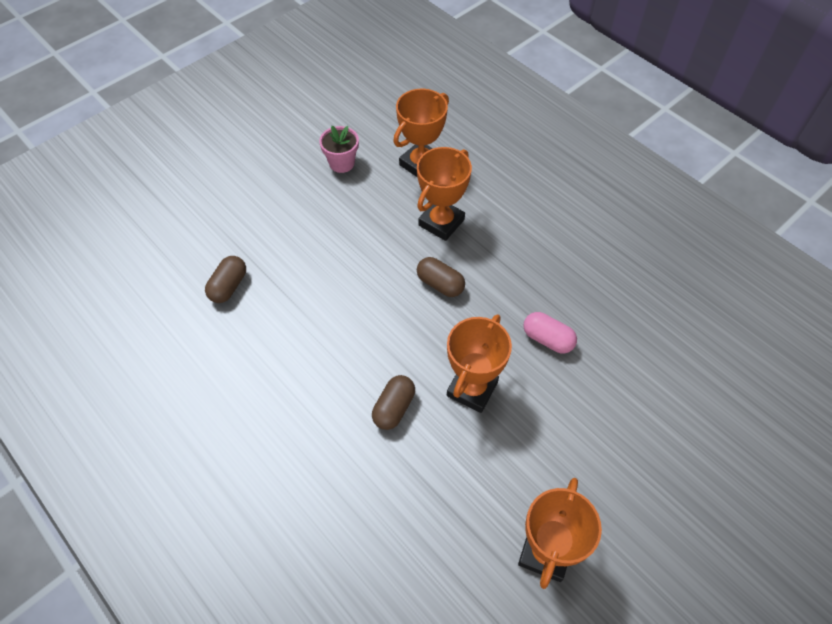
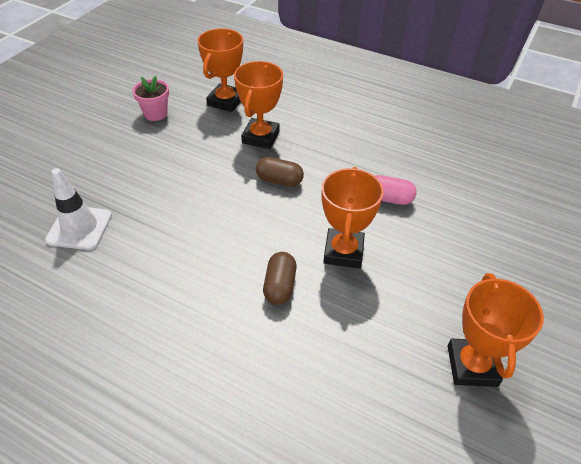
camera: 20 degrees left, 10 degrees down
brown capsule [205,256,246,303] -> white traffic cone [45,168,112,250]

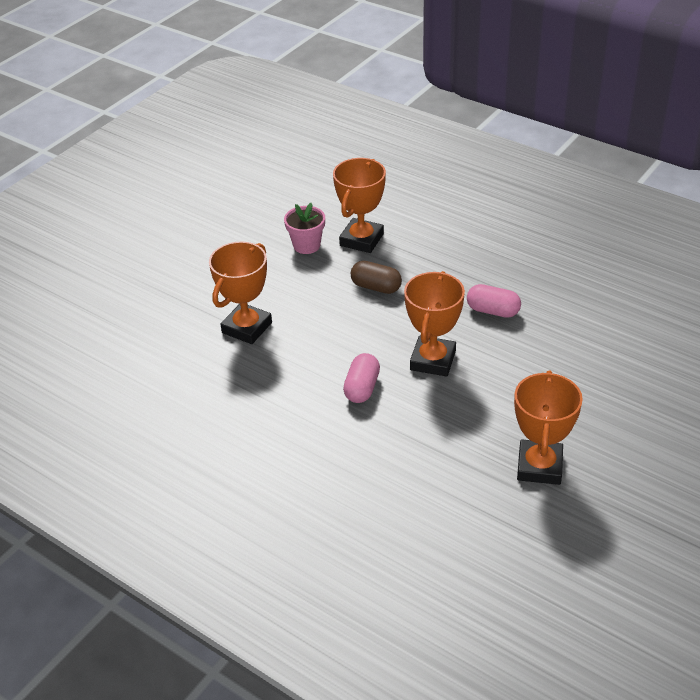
camera: 10 degrees right, 5 degrees down
white traffic cone [45,168,112,250] -> none
pink flower pot [132,75,169,121] -> pink flower pot moved to [284,203,325,254]
orange trophy [197,28,243,112] -> orange trophy moved to [209,242,272,344]
brown capsule [263,252,297,305] -> pink capsule [343,353,380,403]

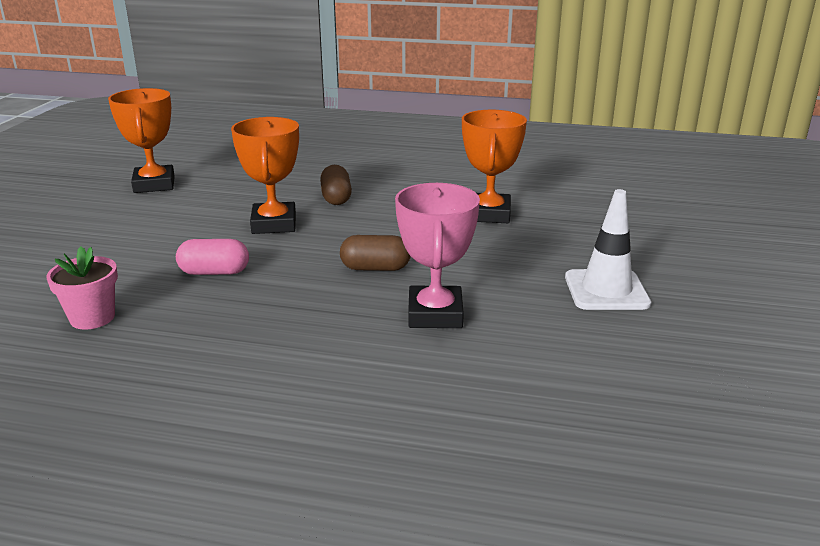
camera: 155 degrees right, 15 degrees down
pink flower pot [284,203,325,254] -> pink flower pot moved to [46,247,118,329]
orange trophy [333,158,386,253] -> pink trophy [395,183,480,328]
pink capsule [343,353,380,403] -> brown capsule [320,165,352,205]
none -> white traffic cone [565,189,651,310]

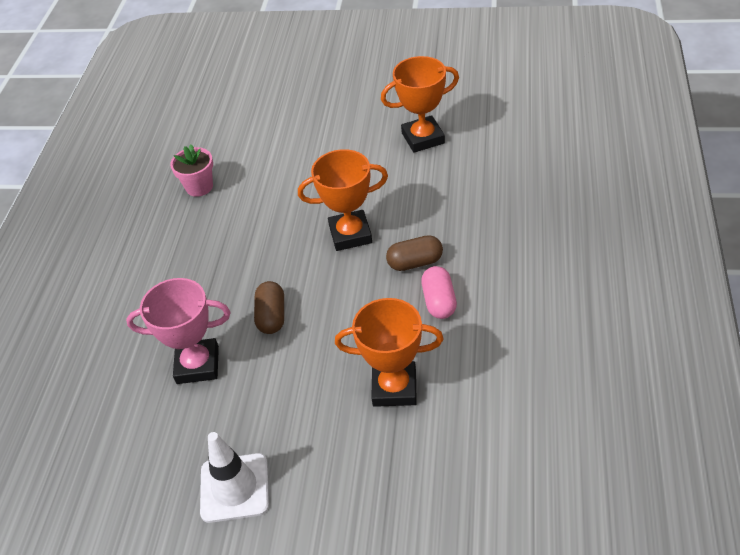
camera: 90 degrees right, 20 degrees up
pink capsule [176,239,249,275] -> pink capsule moved to [421,266,457,319]

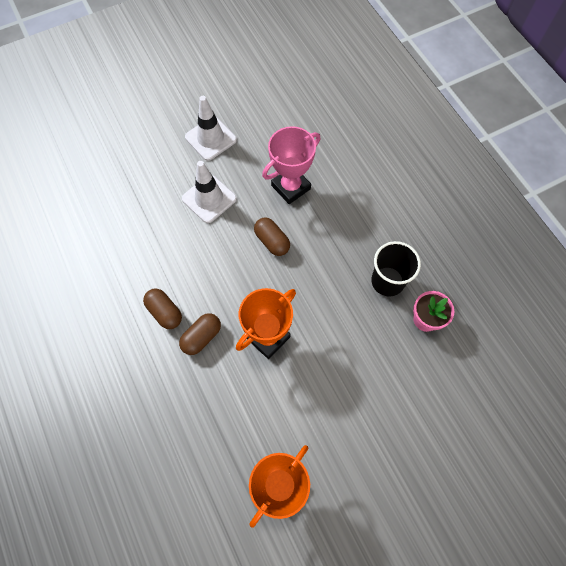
camera: 140 degrees right, 20 degrees up
orange trophy [335,298,444,407] -> none
pink capsule [421,266,457,319] -> brown capsule [143,289,182,329]
none -> white traffic cone [182,161,237,223]
none -> black cup [371,241,421,297]

